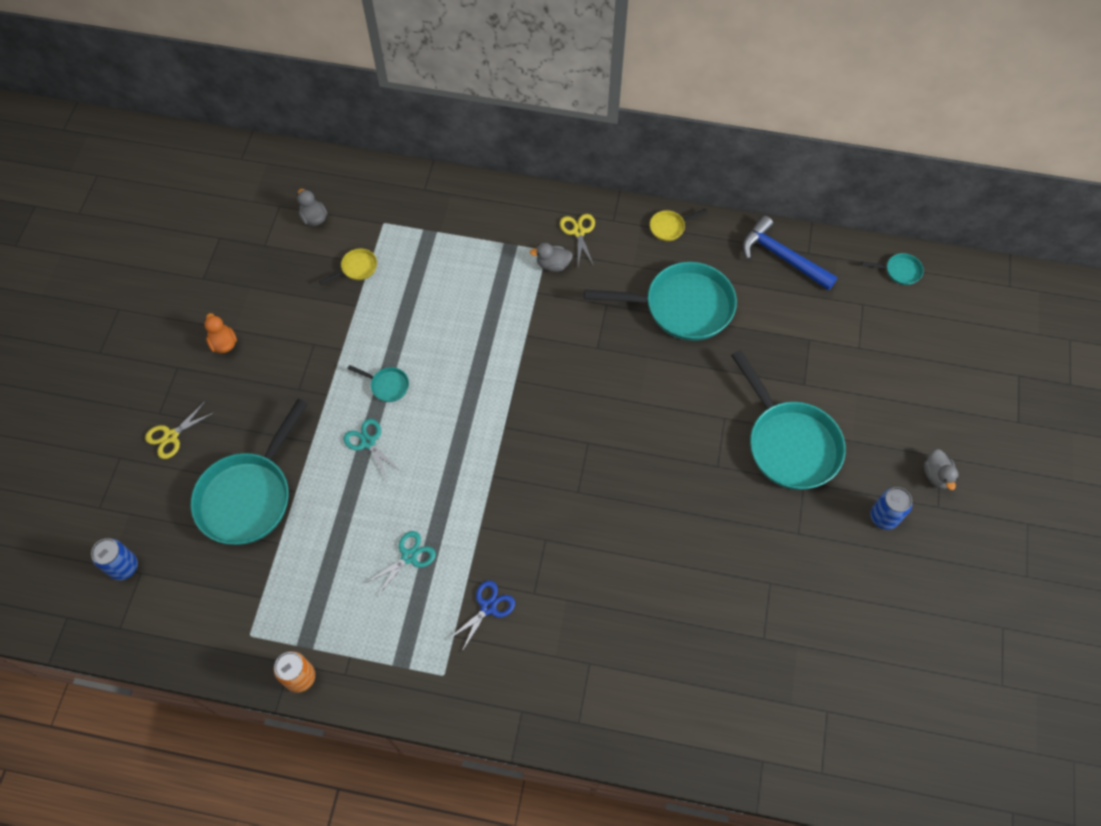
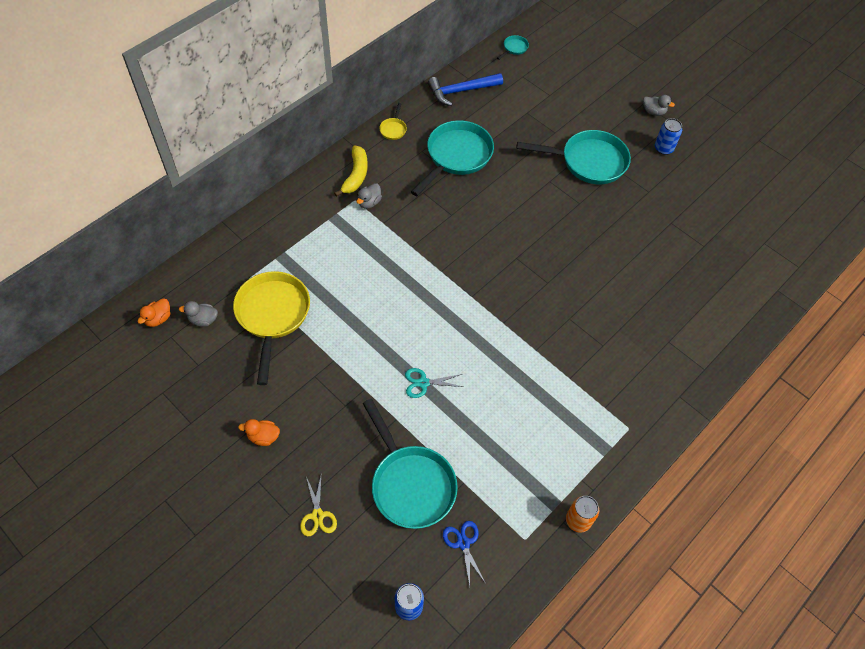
camera: 60 degrees left, 5 degrees down
yellow pan [319,248,377,285] -> yellow pan [233,271,310,385], size x2.40
turquoise pan [347,365,409,402] -> none
turquoise scissors [364,531,436,596] -> none
blue scissors [449,581,515,653] -> blue scissors moved to [443,521,486,586]
yellow scissors [560,214,595,266] -> yellow banana [334,145,368,197]
none -> orange duck [138,298,170,327]

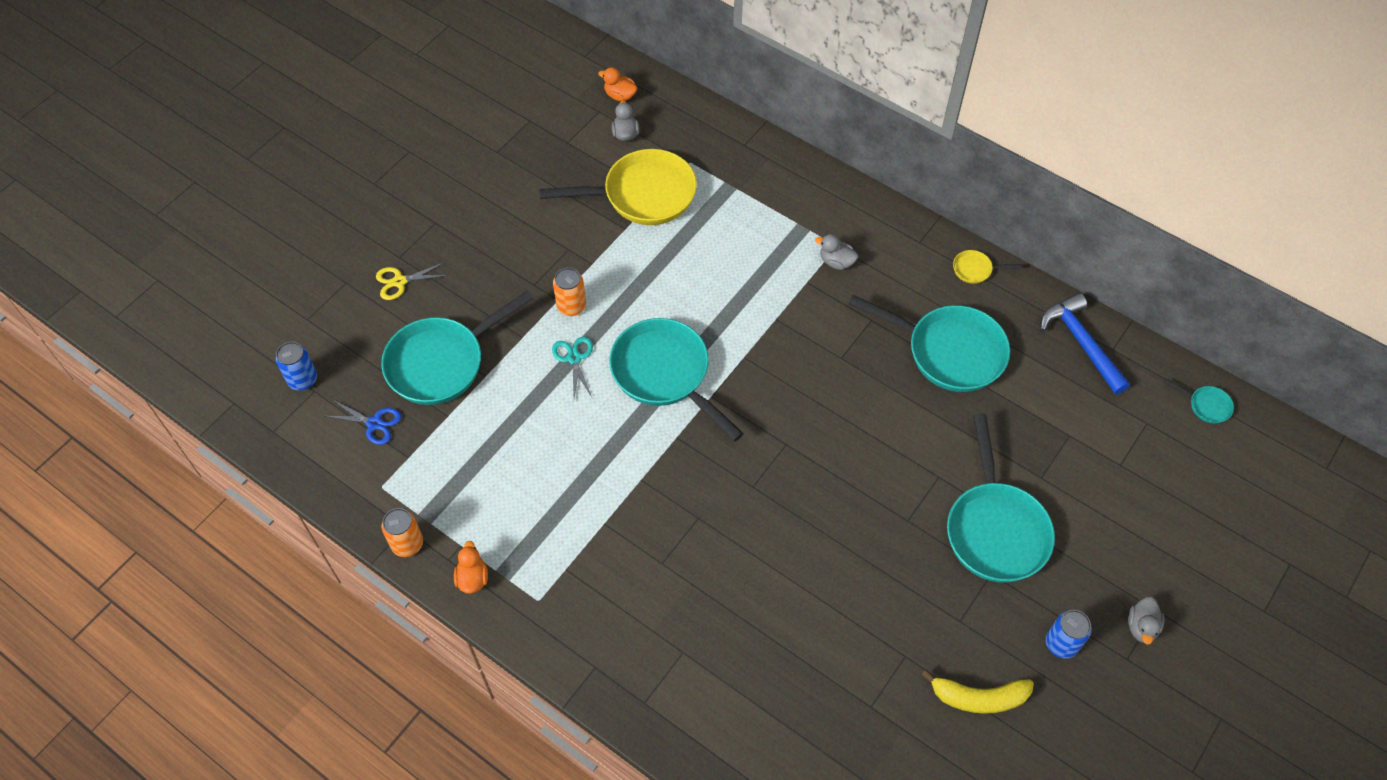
camera: 85 degrees right, 0 degrees up
orange duck [238,419,280,446] -> orange duck moved to [454,541,488,594]
yellow banana [334,145,368,197] -> yellow banana moved to [922,670,1034,714]
blue scissors [443,521,486,586] -> blue scissors turned 45 degrees clockwise [325,400,401,445]
none -> orange can [553,267,586,316]
none -> turquoise pan [609,318,744,441]

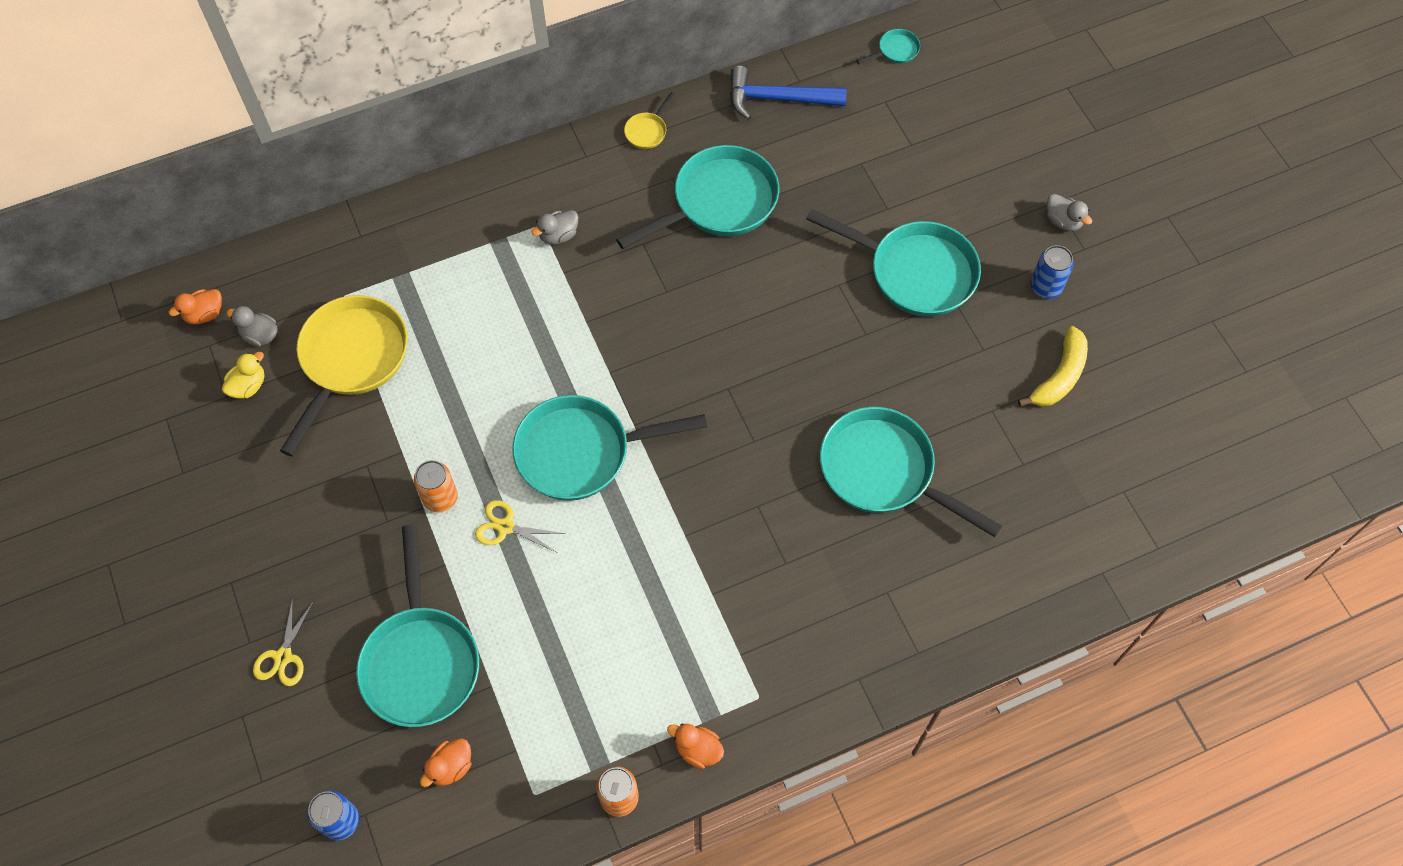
camera: 60 degrees left, 5 degrees up
blue scissors [325,400,401,445] -> orange duck [420,738,472,787]
turquoise scissors [552,337,593,399] -> yellow scissors [475,500,565,553]
none -> yellow duck [222,352,264,399]
none -> turquoise pan [820,407,1002,537]

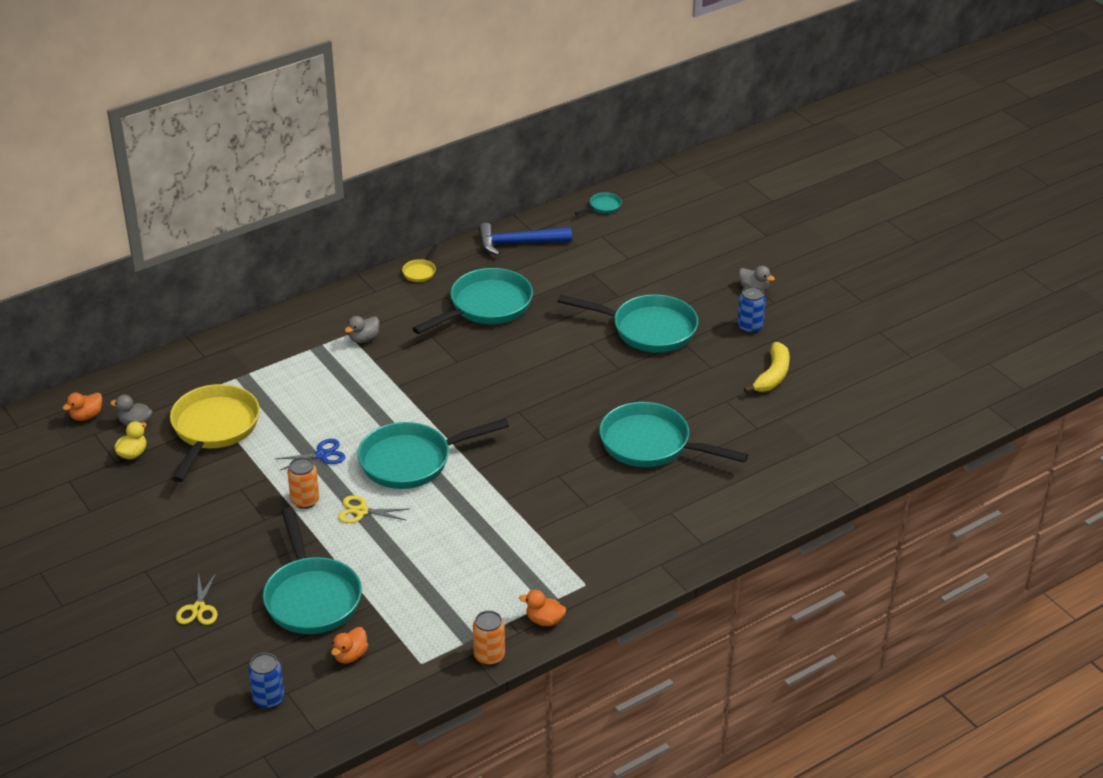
camera: 10 degrees left, 25 degrees down
none -> blue scissors [276,439,345,470]

